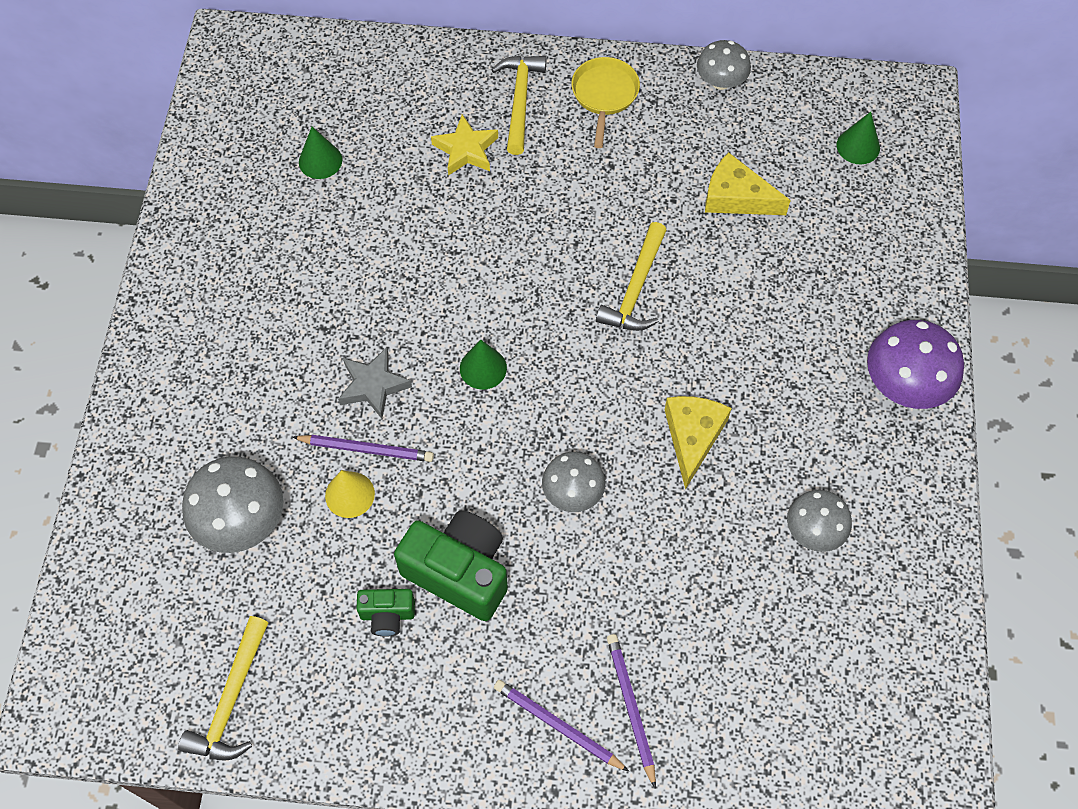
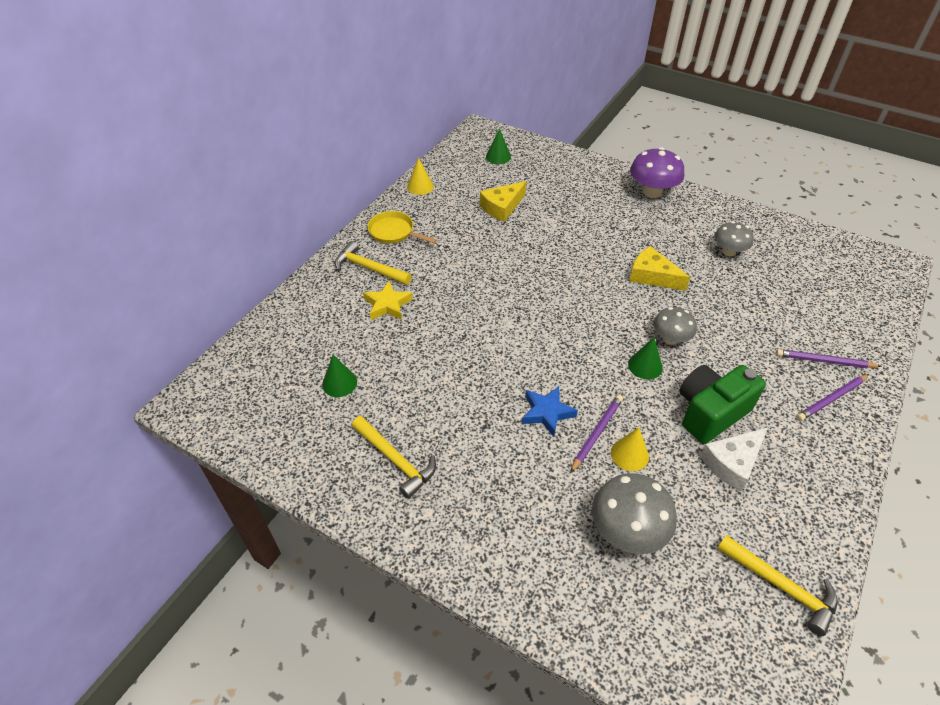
camera: 65 degrees left, 15 degrees down
grey star [338,348,412,419] -> blue star [522,386,578,437]
green camera [357,589,415,637] -> white cheese [700,427,768,491]
green cone [460,340,507,390] -> green cone moved to [628,337,663,379]
yellow hammer [596,222,666,331] -> yellow hammer moved to [352,416,436,499]
grey mushroom [697,40,751,90] -> yellow cone [407,158,434,195]

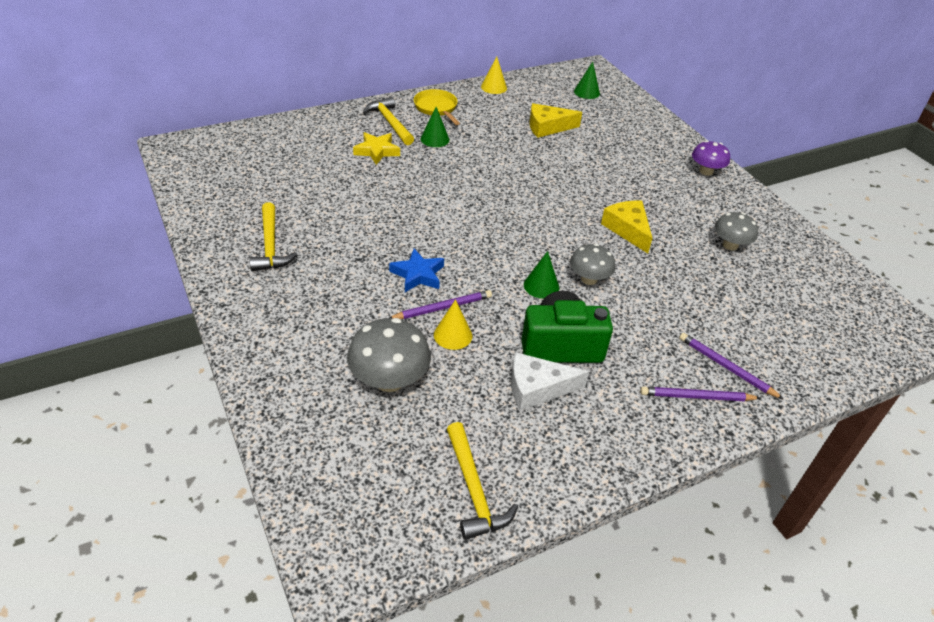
camera: 30 degrees right, 5 degrees down
green cone [322,355,357,397] -> green cone moved to [421,107,450,147]
purple mushroom [630,147,684,198] -> purple mushroom [692,141,730,176], size x0.65

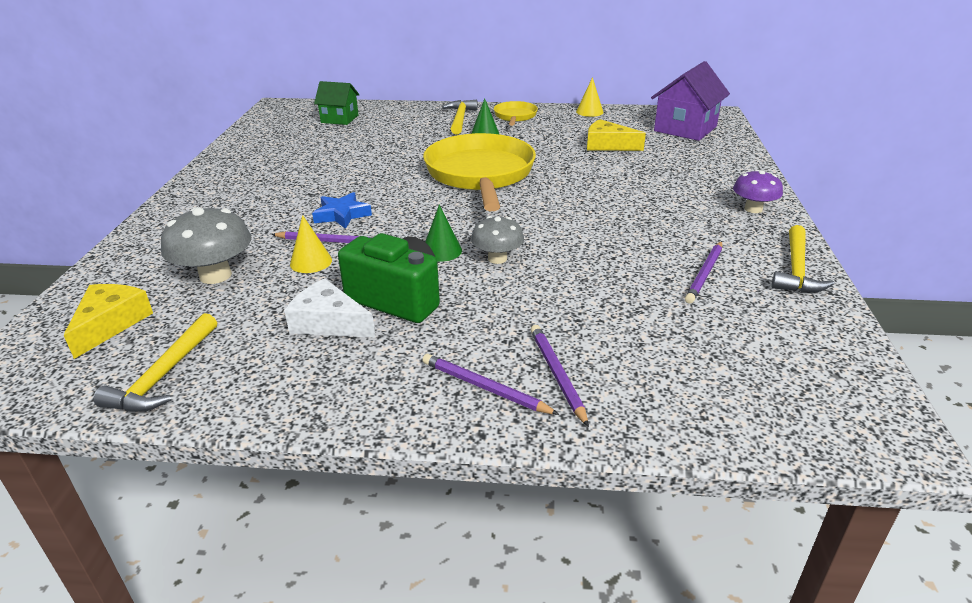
camera: 35 degrees right, 10 degrees down
yellow hammer [249,202,298,271] -> yellow hammer moved to [772,225,835,293]
yellow star [353,132,400,165] -> none
green cone [574,62,600,99] -> purple house [651,61,730,141]
yellow cheese [601,201,653,253] -> yellow cheese moved to [64,284,153,359]
grey mushroom [715,212,758,251] -> purple pencil [685,241,722,304]
none -> green house [314,81,360,125]
none -> yellow pan [423,133,536,211]

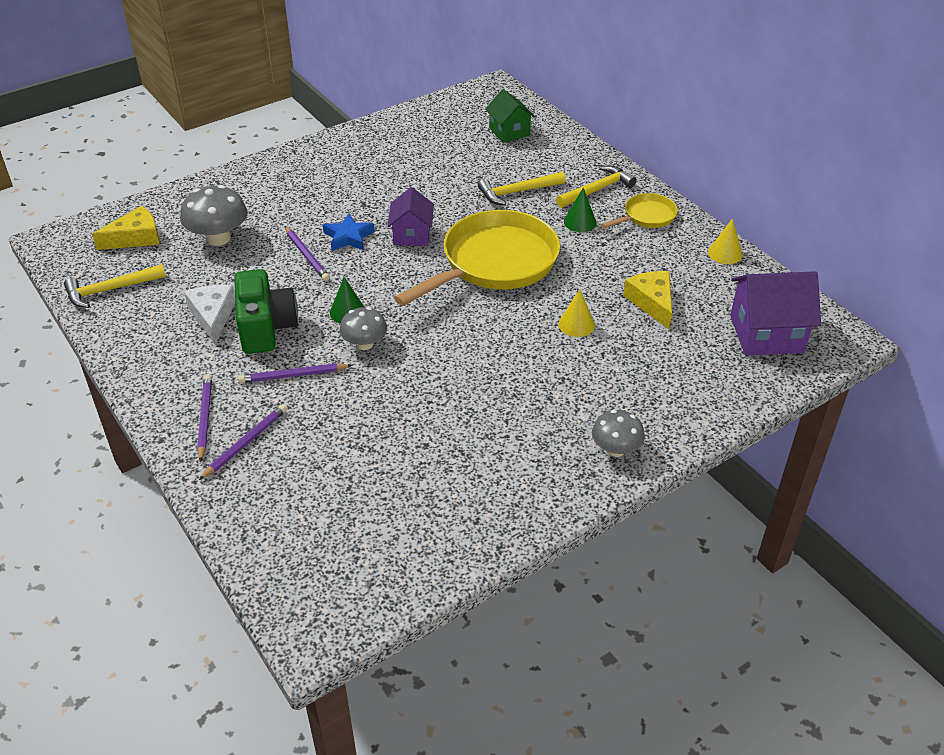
camera: 50 degrees right, 10 degrees up
yellow cone [290,215,332,273] -> yellow cone moved to [558,289,595,337]
purple pencil [685,241,722,304] -> purple pencil moved to [238,363,353,383]
purple mushroom [733,170,783,213] -> grey mushroom [592,410,645,457]
yellow hammer [772,225,835,293] -> yellow hammer moved to [478,172,566,205]
none -> purple house [388,187,434,246]

